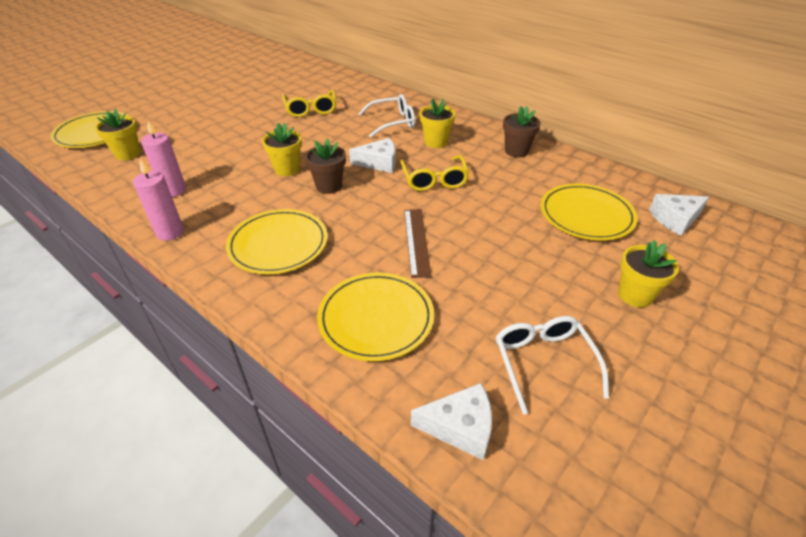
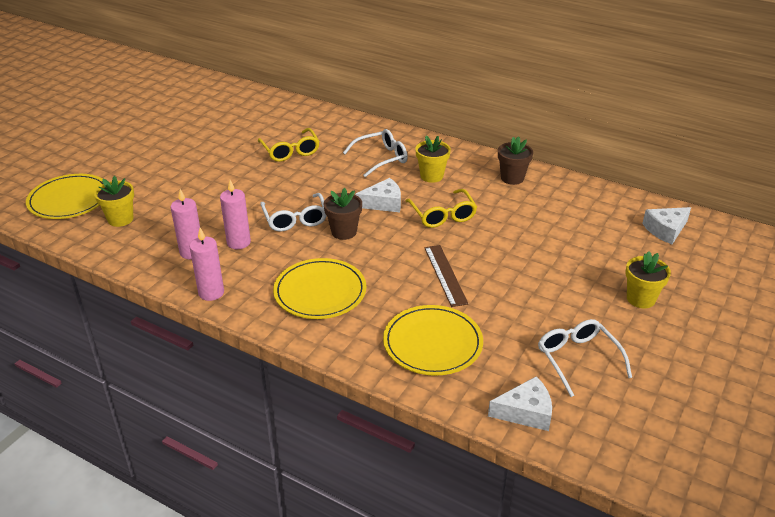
camera: 10 degrees left, 5 degrees down
yellow flower pot [262,123,302,176] -> white glasses [260,193,326,232]
yellow plate [541,184,638,241] -> none
none -> pink candle [220,180,251,249]

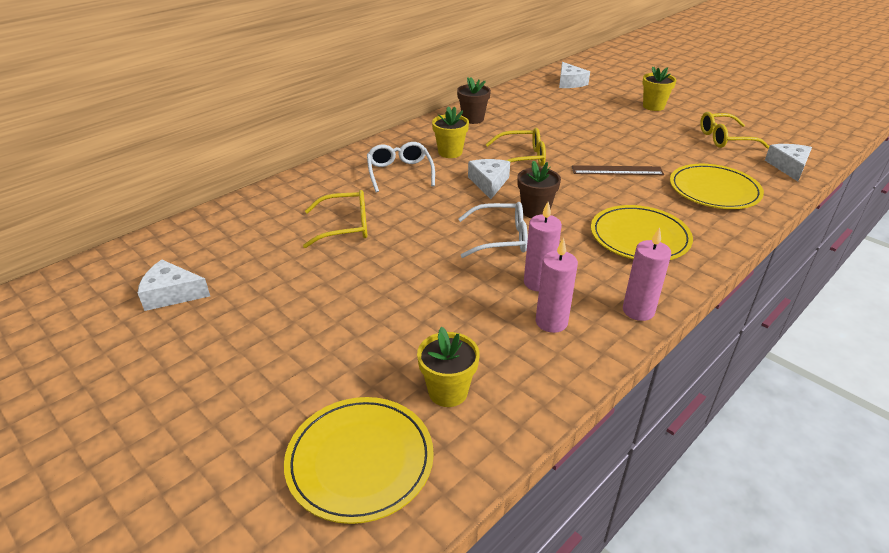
camera: 75 degrees left, 0 degrees up
white glasses [538,319,632,397] -> yellow glasses [700,112,769,149]
none -> white cheese [138,260,210,311]

